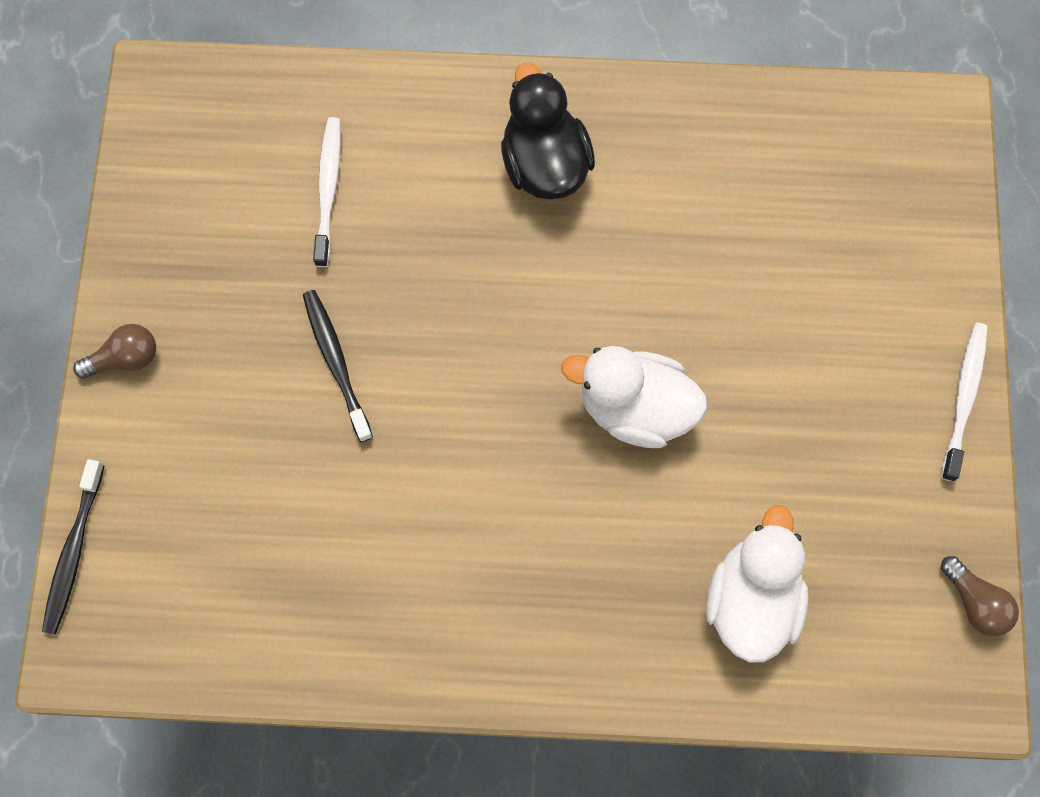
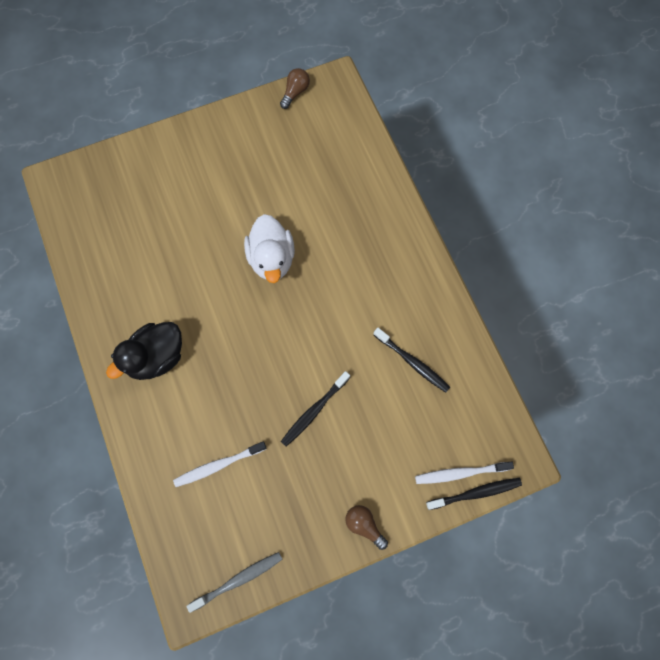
camera: 115 degrees left, 0 degrees up
white duck [706,505,809,662] -> none
white toothbrush [941,323,988,482] -> white toothbrush moved to [415,461,514,484]
none -> grey toothbrush [186,552,283,613]
none -> black toothbrush [373,328,450,393]

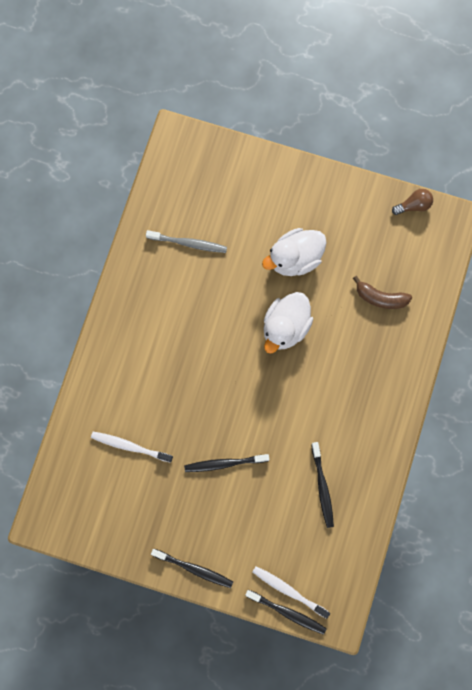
camera: 40 degrees right, 5 degrees up
black duck [106,322,182,380] -> none
grey toothbrush [186,552,283,613] -> grey toothbrush moved to [146,230,227,253]
brown light bulb [345,505,388,550] -> black toothbrush [151,549,233,588]
none -> white duck [262,228,327,276]
none -> brown banana [353,276,412,309]

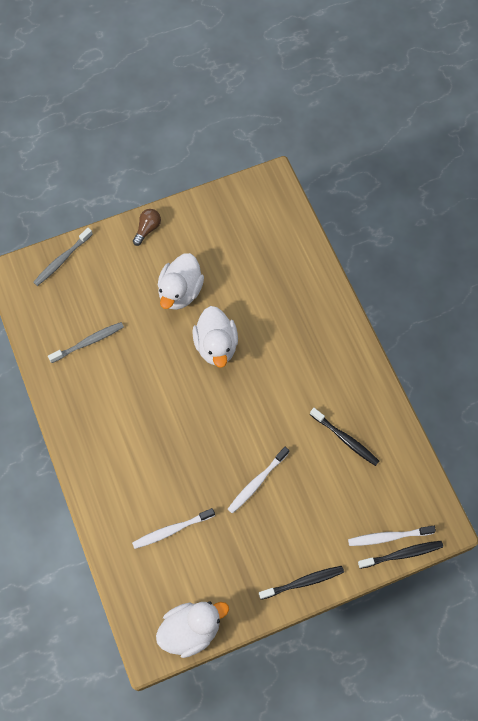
camera: 40 degrees left, 10 degrees down
black toothbrush [184,454,269,472] -> white toothbrush [228,447,289,514]
brown banana [353,276,412,309] -> none
brown light bulb [392,189,433,215] -> brown light bulb moved to [133,209,161,246]
none -> grey toothbrush [33,228,93,286]
none -> white duck [156,601,229,658]

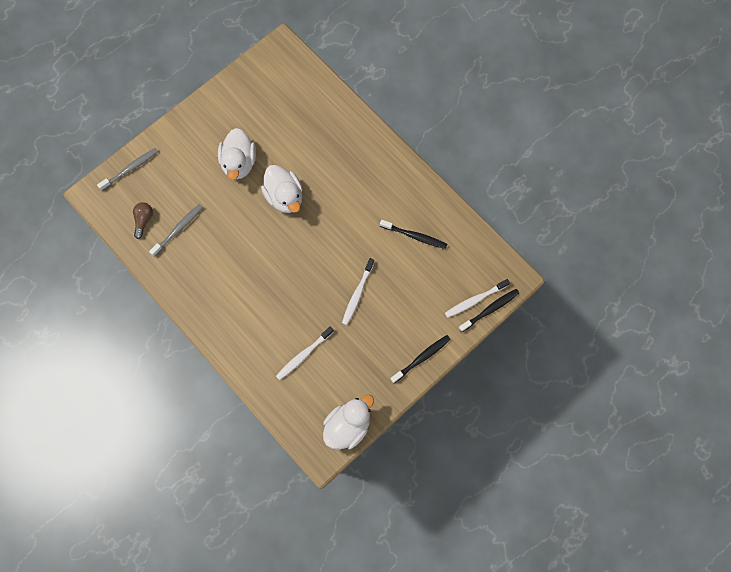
camera: 20 degrees left, 5 degrees up
grey toothbrush [33,228,93,286] -> grey toothbrush turned 150 degrees counterclockwise [97,148,158,191]
brown light bulb [133,209,161,246] -> brown light bulb moved to [133,202,153,239]

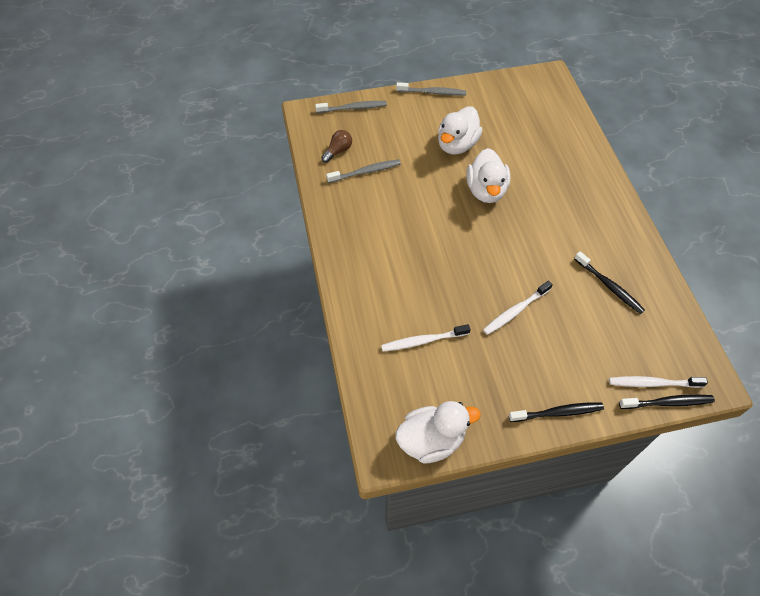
camera: 30 degrees right, 15 degrees down
none -> grey toothbrush [396,82,466,96]

